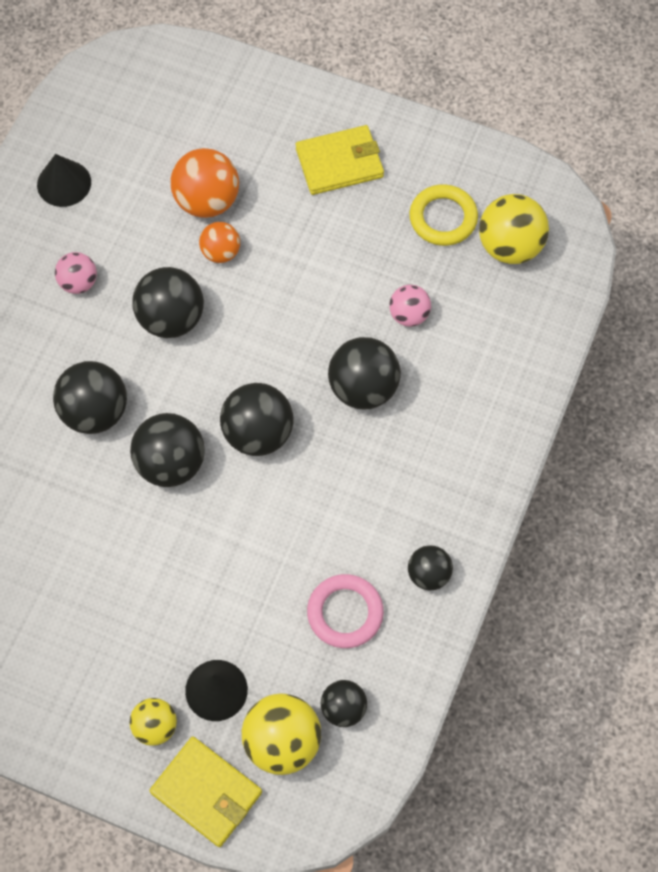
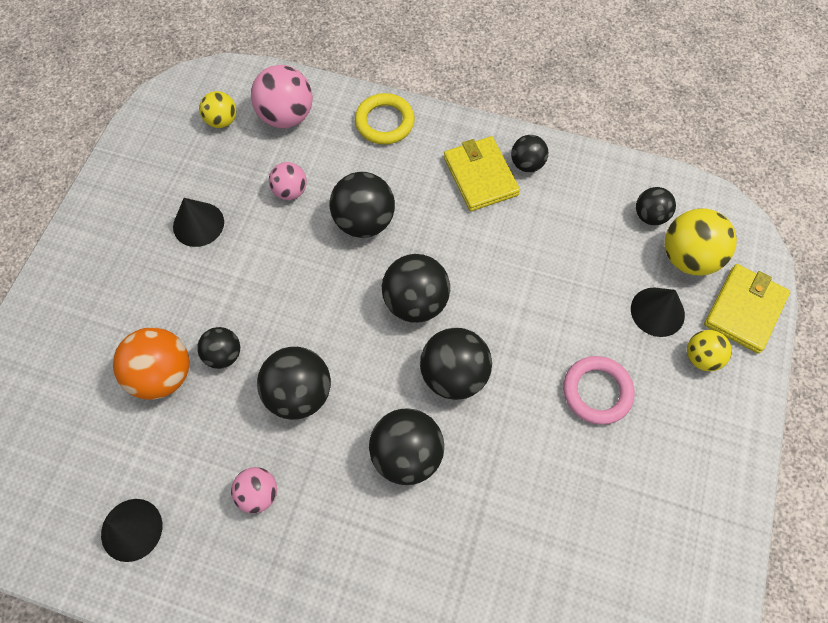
camera: 95 degrees left, 0 degrees up
orange ball [199,222,240,263] -> black ball [197,327,240,369]
yellow wallet [296,125,384,195] -> yellow wallet moved to [444,136,520,211]
pink ring [307,574,384,648] -> pink ring moved to [563,356,635,425]
yellow ring [409,184,478,246] -> yellow ring moved to [355,93,415,145]
yellow ball [479,194,549,264] -> yellow ball [199,91,236,128], size x0.60
none -> black cone [173,198,224,247]
none -> pink ball [251,65,313,128]

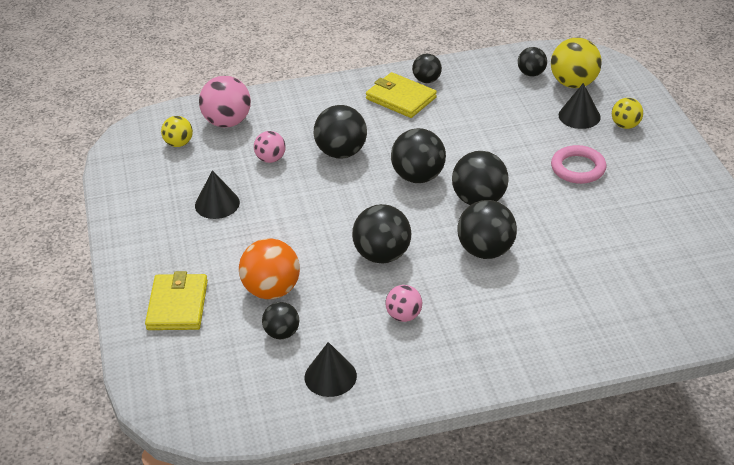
camera: 30 degrees left, 25 degrees down
black ball [197,327,240,369] -> black ball moved to [262,302,299,339]
yellow ring [355,93,415,145] -> none
yellow wallet [704,264,790,354] -> yellow wallet moved to [145,271,208,330]

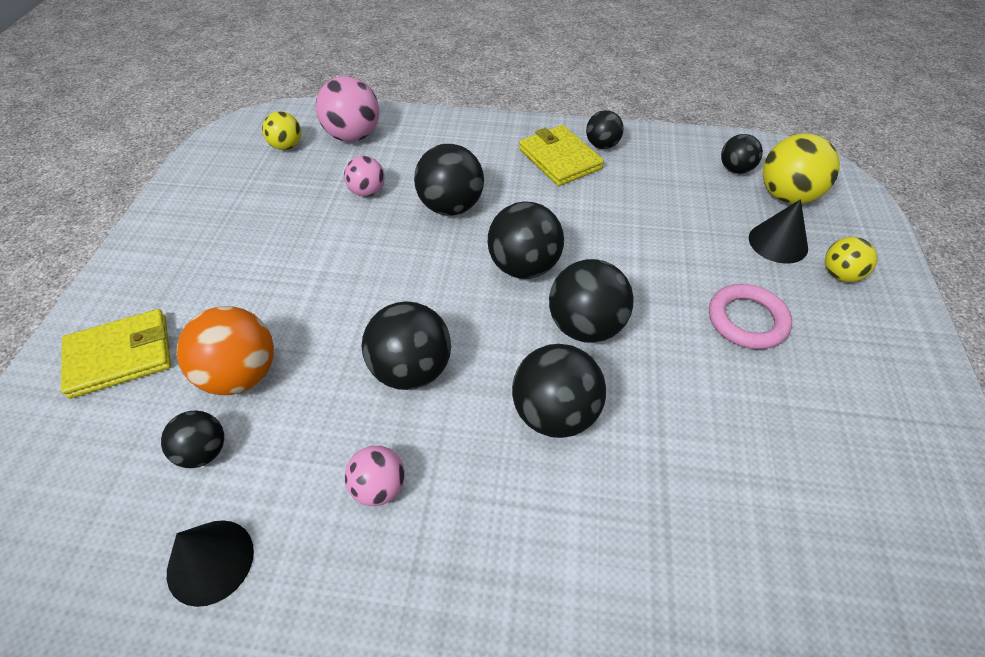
camera: 20 degrees right, 10 degrees up
yellow wallet [145,271,208,330] -> yellow wallet turned 45 degrees clockwise [61,309,171,399]
black cone [195,170,240,219] -> none

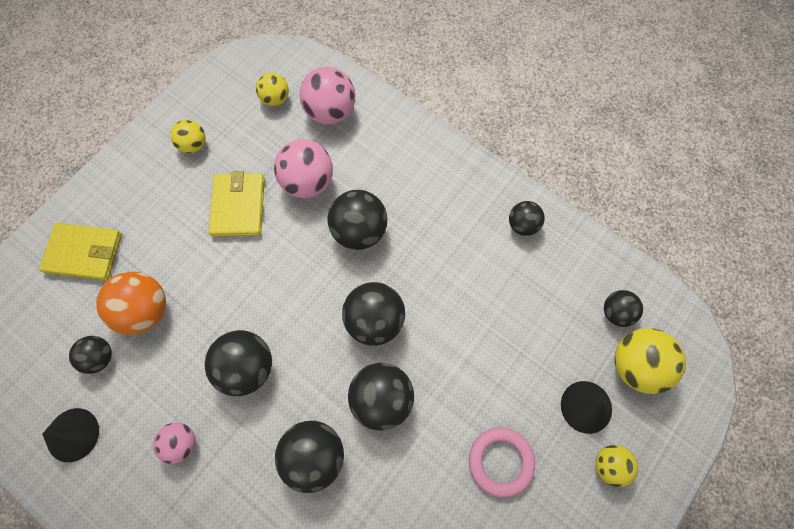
camera: 30 degrees right, 20 degrees up
pink ball [344,156,385,197] -> pink ball [274,139,333,198], size x1.68
yellow wallet [519,125,604,186] -> yellow wallet moved to [209,171,265,237]
none -> yellow ball [170,119,206,153]

